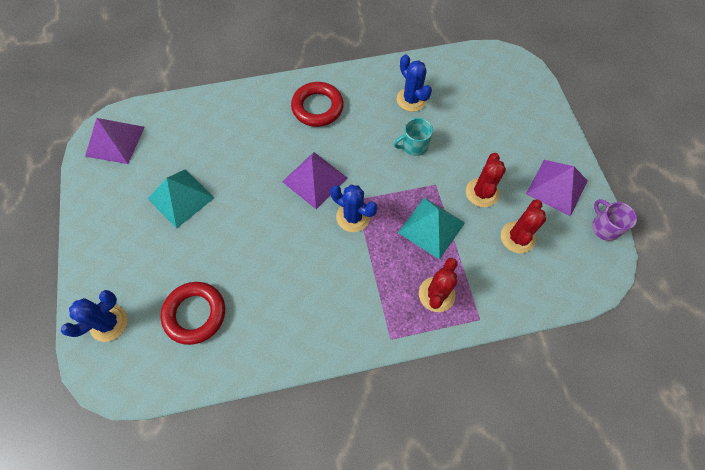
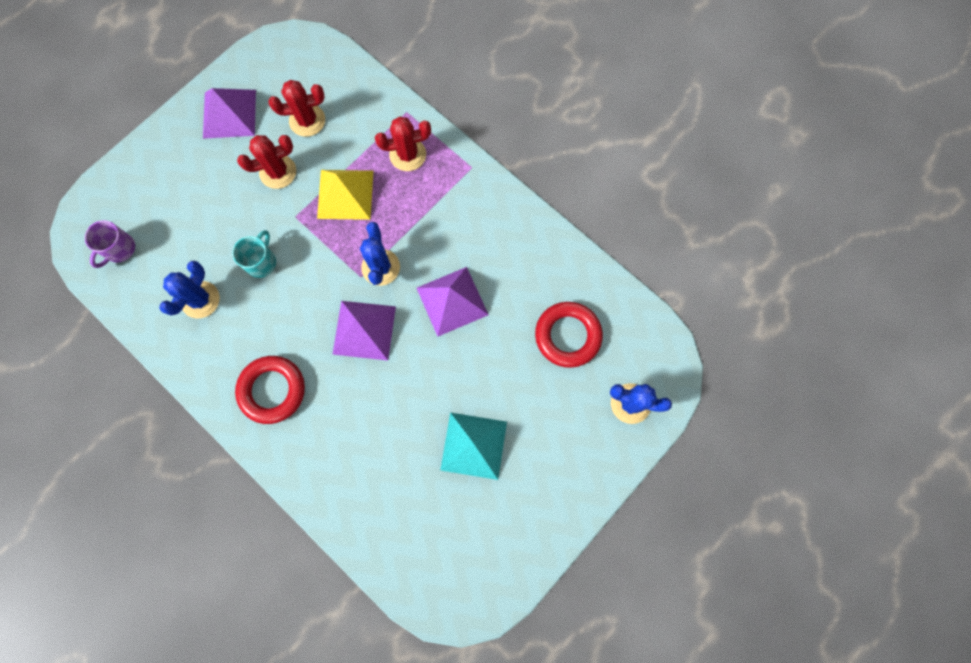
camera: 125 degrees left, 10 degrees up
purple pyramid [85,118,145,164] -> purple pyramid moved to [417,267,489,337]
turquoise mug [394,118,433,156] -> turquoise mug turned 105 degrees counterclockwise [232,230,276,278]
turquoise pyramid [398,198,465,260] -> yellow pyramid [317,170,373,220]
purple mug [592,199,637,241] -> purple mug moved to [85,220,135,268]

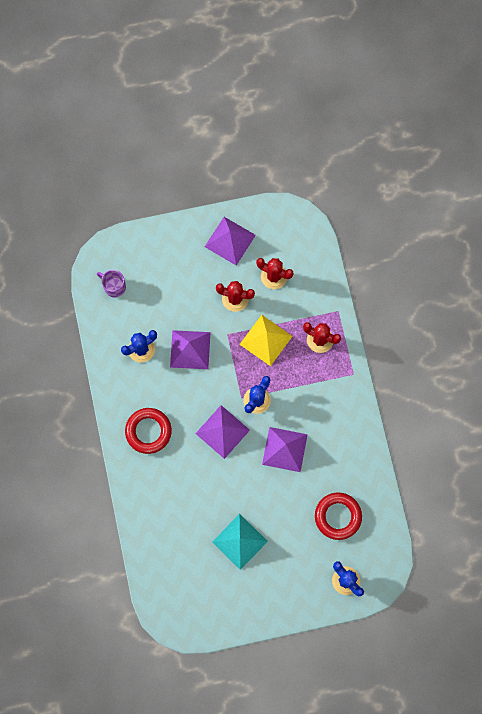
camera: 35 degrees right, 0 degrees up
purple mug [85,220,135,268] -> purple mug turned 60 degrees clockwise [97,270,126,297]
turquoise mug [232,230,276,278] -> purple pyramid [170,330,211,369]

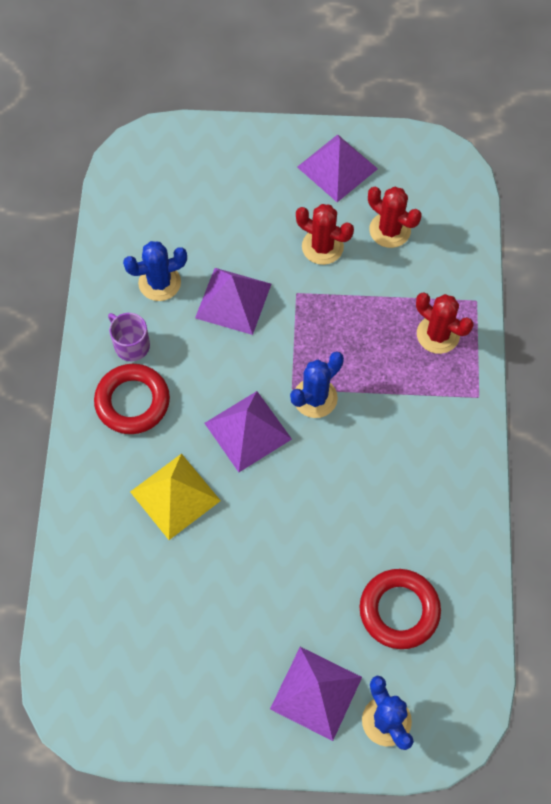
camera: 15 degrees right, 10 degrees down
purple mug [97,270,126,297] -> purple mug moved to [108,313,150,361]
turquoise pyramid [212,514,268,570] -> none
yellow pyramid [239,315,293,366] -> yellow pyramid moved to [130,454,221,540]
purple pyramid [262,427,308,472] -> purple pyramid moved to [270,647,362,741]

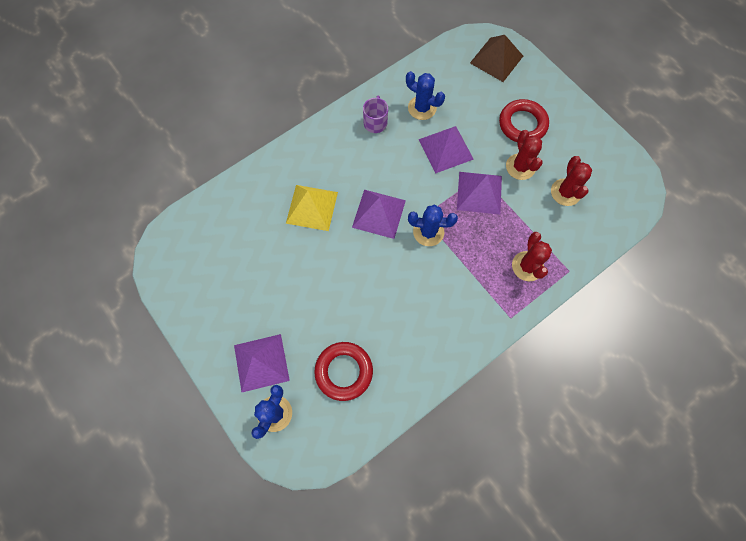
camera: 50 degrees right, 5 degrees up
red ring [94,364,170,434] -> red ring moved to [499,99,549,142]
purple pyramid [297,134,378,202] -> purple pyramid moved to [457,172,502,215]
none -> brown pyramid [470,35,523,82]

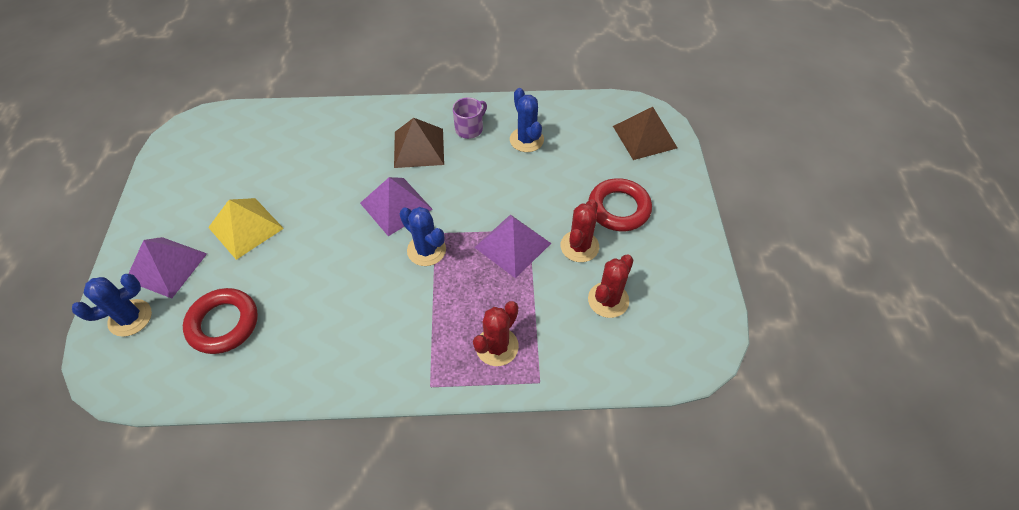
camera: 35 degrees right, 15 degrees down
yellow pyramid [286,185,338,231] -> yellow pyramid moved to [208,198,284,260]
purple pyramid [418,126,474,173] -> none
none -> brown pyramid [394,118,444,168]

